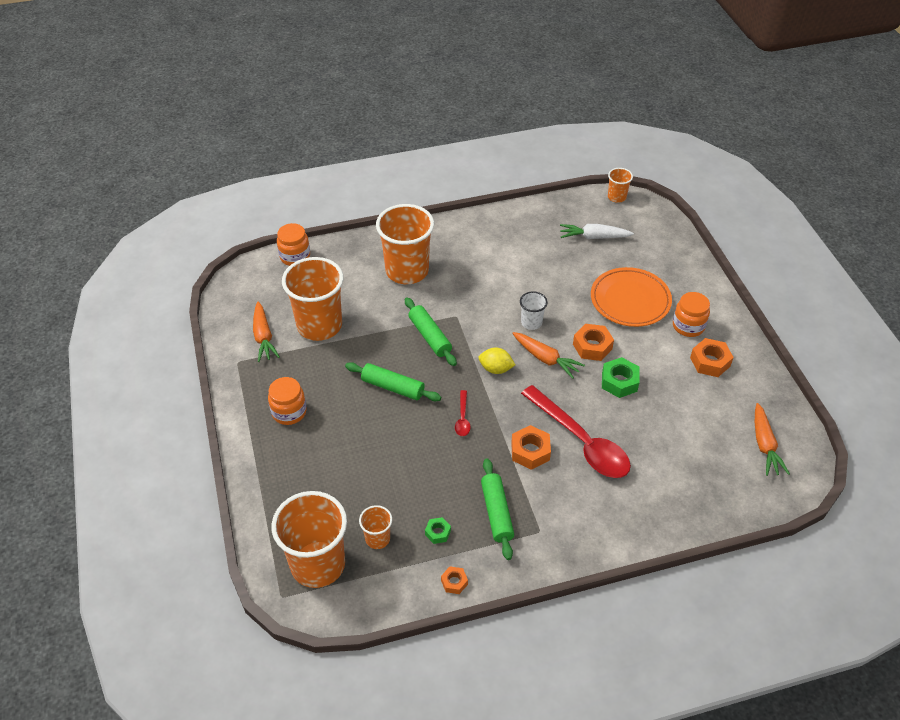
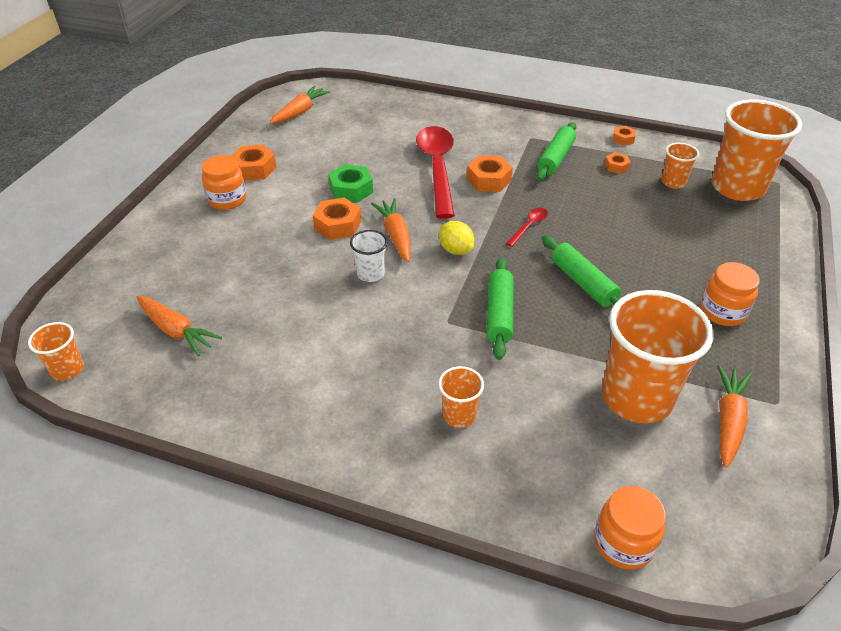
camera: 145 degrees left, 5 degrees down
orange cup [376,204,434,284] -> orange cup [438,366,484,428], size x0.47
green nut [425,517,451,544] -> orange nut [604,152,631,174]
white carrot [560,224,634,239] -> orange carrot [137,296,222,356]
orange plate [591,267,672,327] -> none

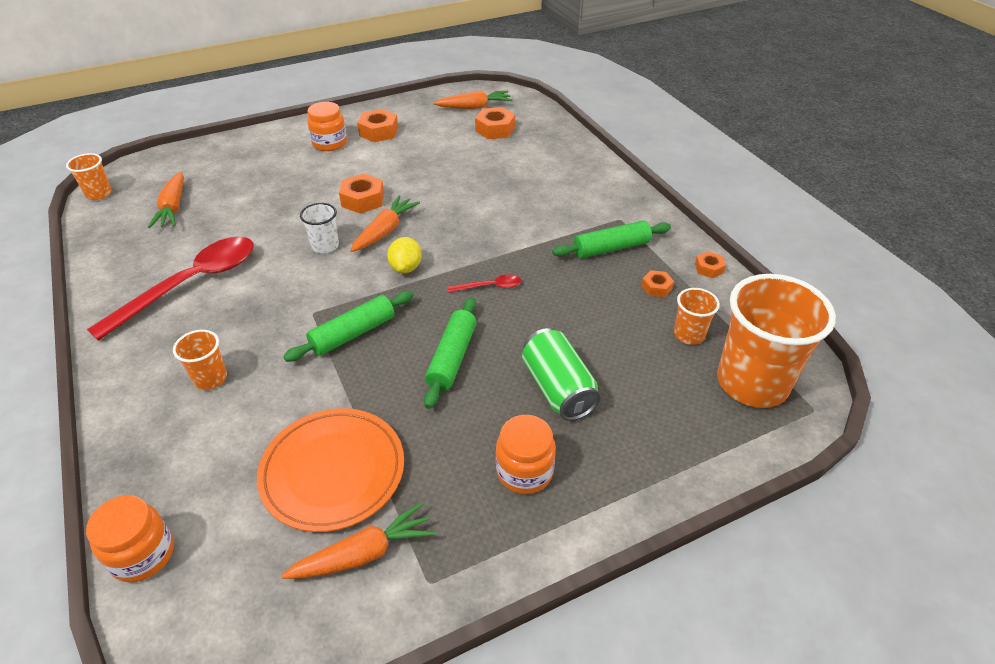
camera: 45 degrees right, 0 degrees up
green nut [328,164,373,203] -> none
red spoon [416,126,455,219] -> red spoon moved to [87,236,254,341]
orange nut [467,155,513,192] -> orange nut moved to [475,107,515,139]
orange cup [602,290,714,423] -> orange plate [257,408,404,532]
none -> green can [522,328,600,421]

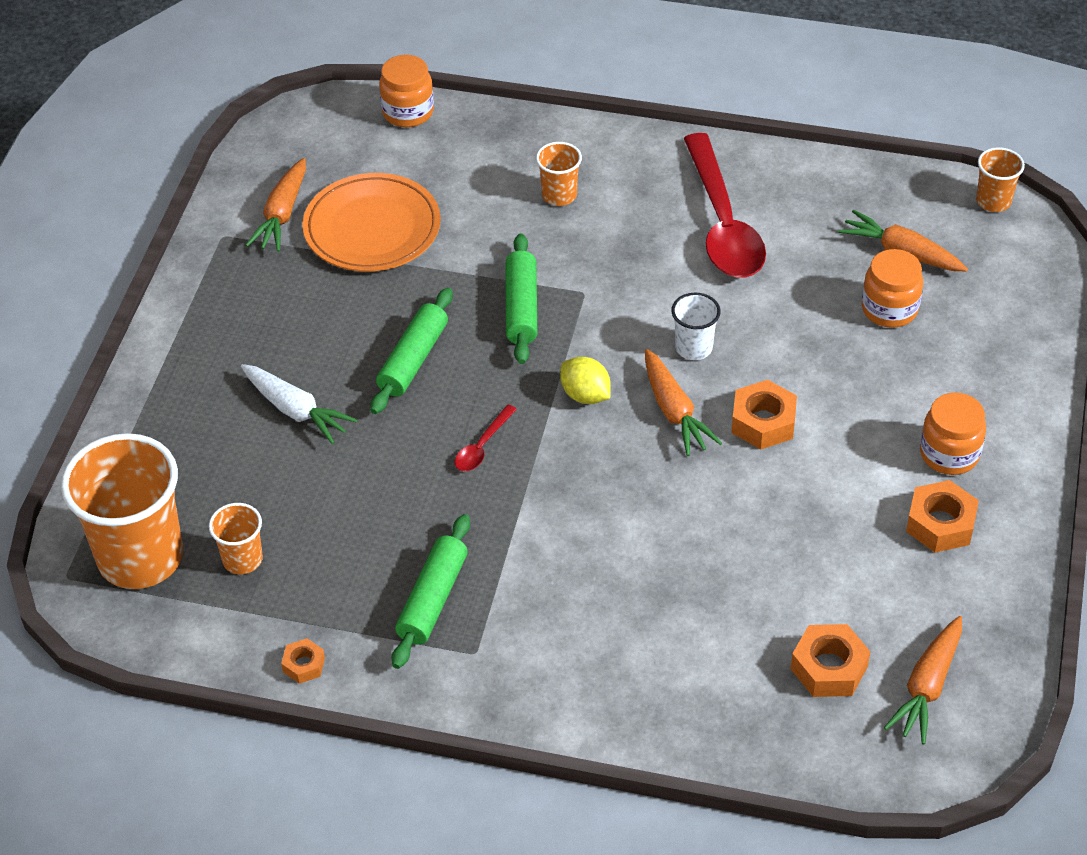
camera: 130 degrees right, 5 degrees up
green rolling pin [424,297,477,409] -> green rolling pin turned 60 degrees clockwise [370,288,453,414]
orange jar [496,415,556,494] -> orange jar moved to [862,249,923,328]
green can [522,328,600,421] -> white carrot [241,364,358,444]
orange nut [642,270,674,297] -> none

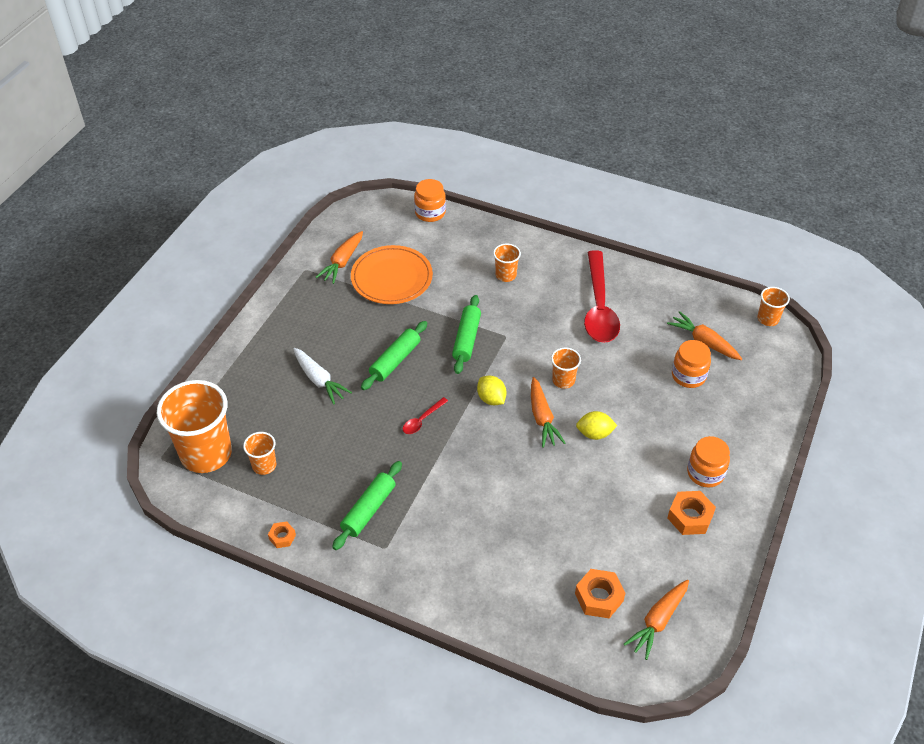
camera: 10 degrees right, 0 degrees up
white cup [671,293,721,360] -> orange cup [551,348,581,389]
orange nut [731,380,797,450] -> yellow lemon [576,411,618,440]

